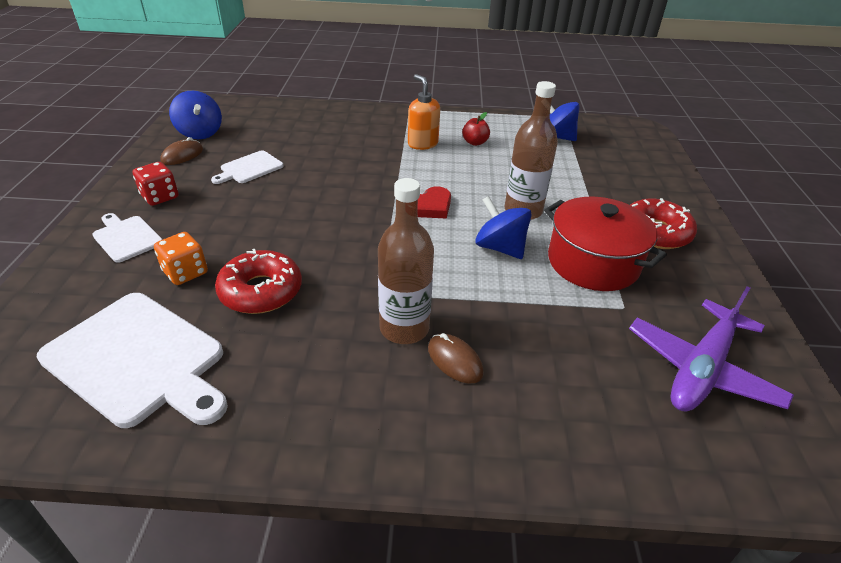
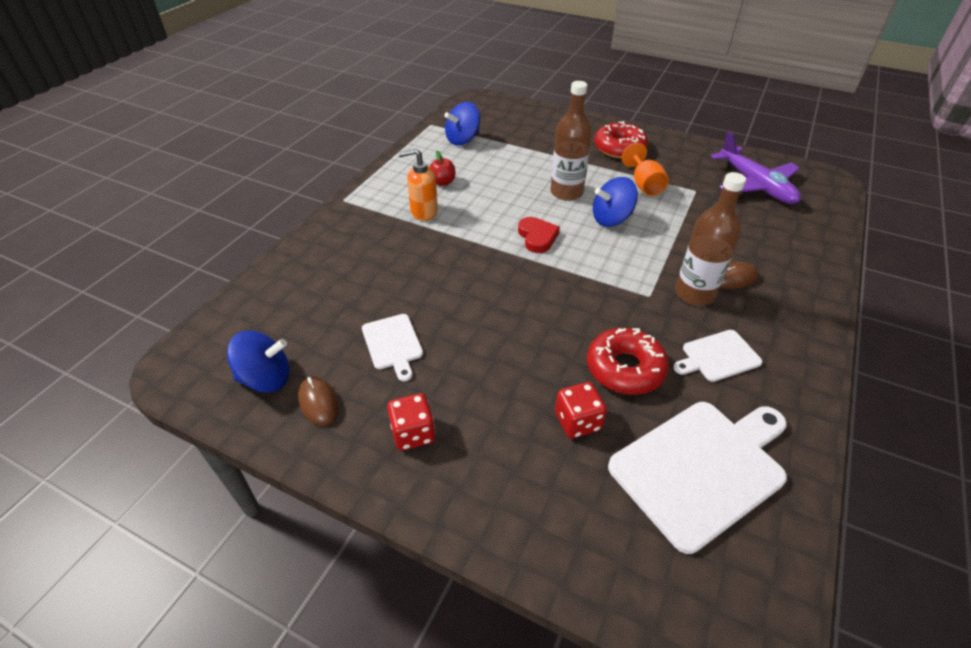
camera: 65 degrees left, 5 degrees up
white cutting board [92,213,162,263] -> white cutting board moved to [673,330,762,382]
orange dice [154,232,208,285] -> red dice [555,382,607,438]
red pot [544,197,667,291] -> orange goblet [622,143,669,196]

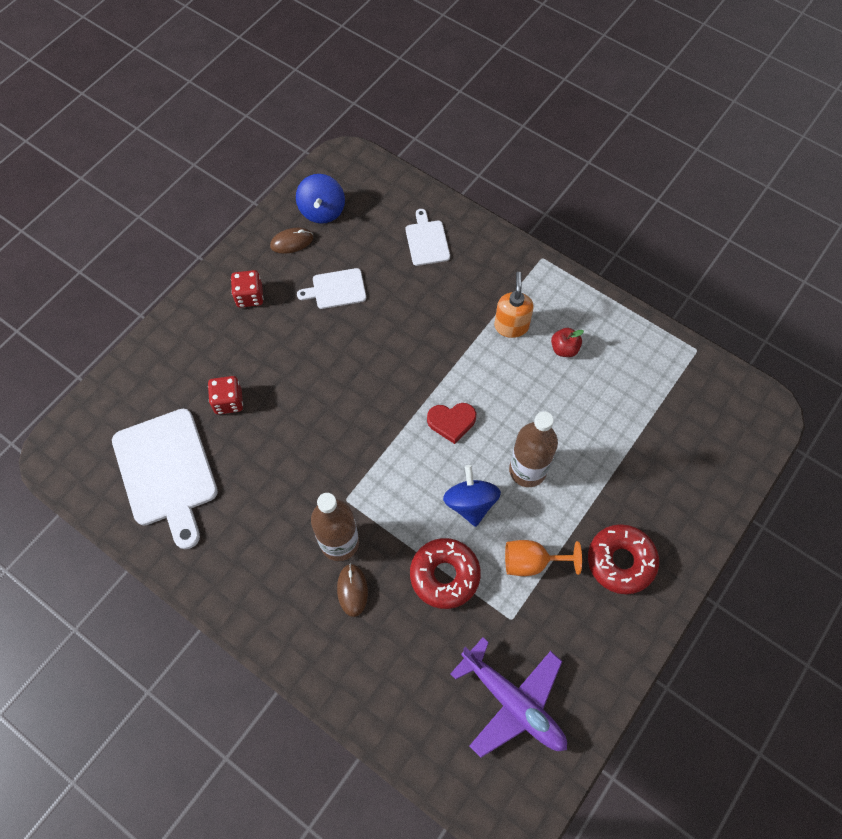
camera: 100 degrees right, 20 degrees up
blue spinning top [444,102,480,146] -> none
red donut [587,328,669,395] -> red donut moved to [410,538,481,609]
white cutting board [673,330,762,382] -> white cutting board moved to [406,209,450,266]
purple plane [711,131,801,204] -> purple plane turned 120 degrees counterclockwise [450,637,567,757]

